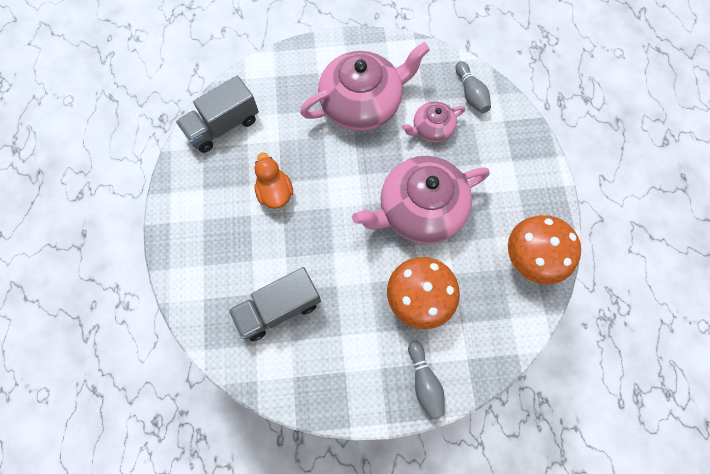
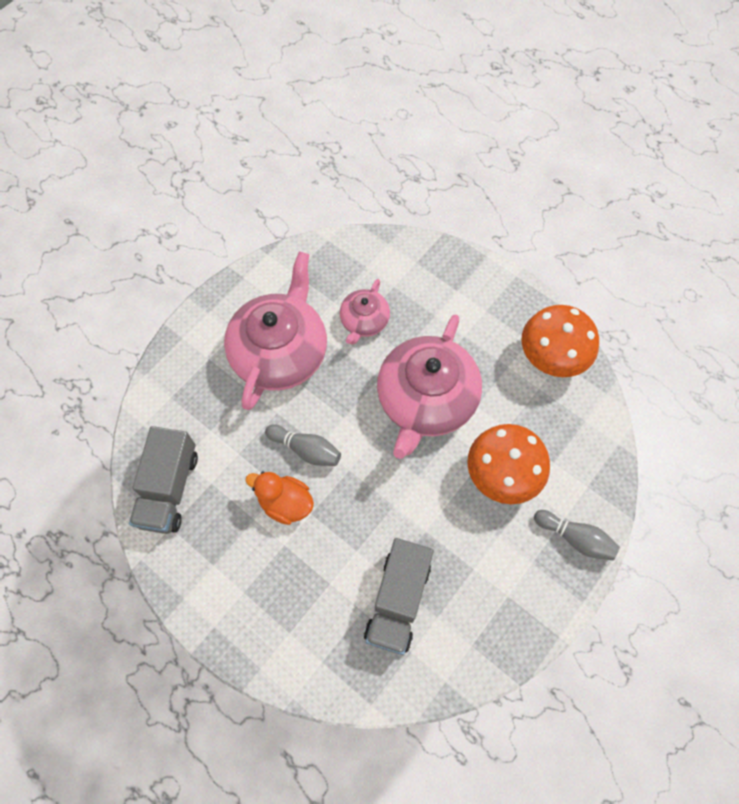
camera: 45 degrees left, 5 degrees down
grey bowling pin [455,61,491,113] -> grey bowling pin moved to [265,424,341,466]

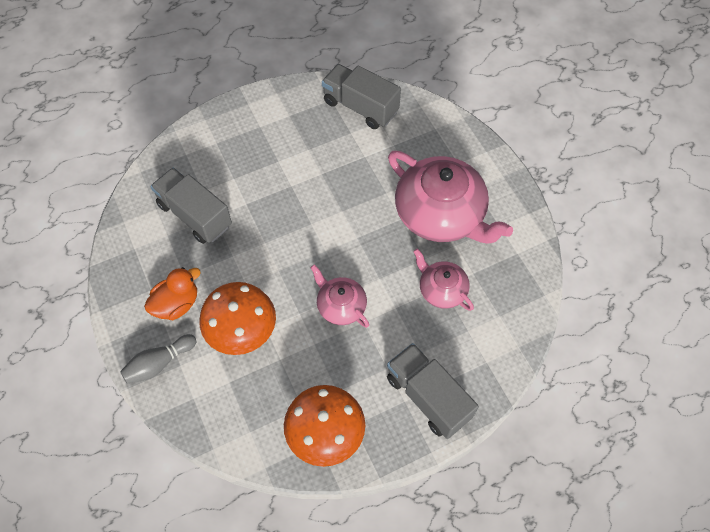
camera: 115 degrees right, 5 degrees down
orange duck [245,472,314,525] -> orange duck moved to [144,267,201,320]
grey bowling pin [265,424,341,466] -> none
pink teapot [377,314,482,459] -> pink teapot [310,264,369,328], size x0.51
none -> grey truck [387,343,479,439]

